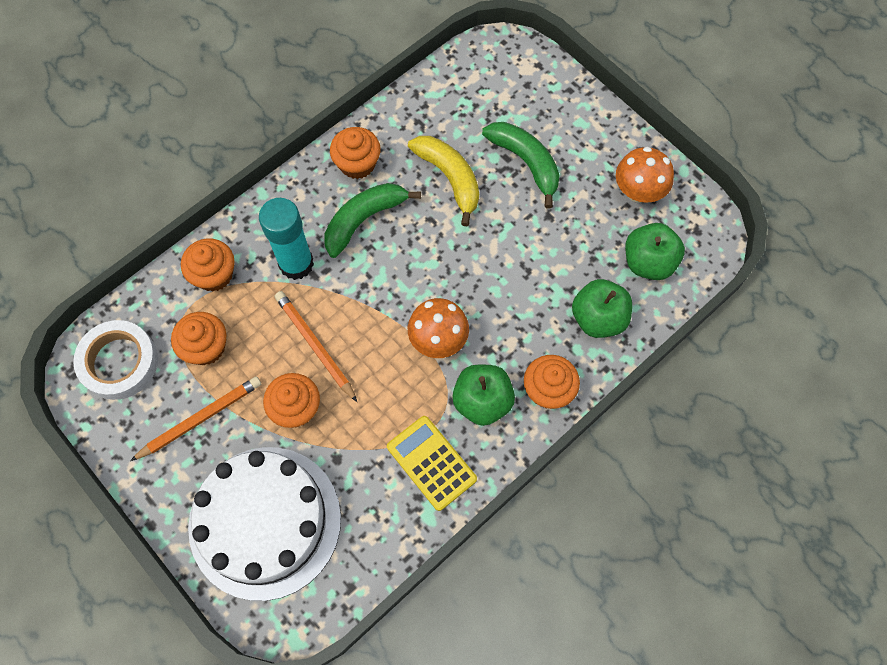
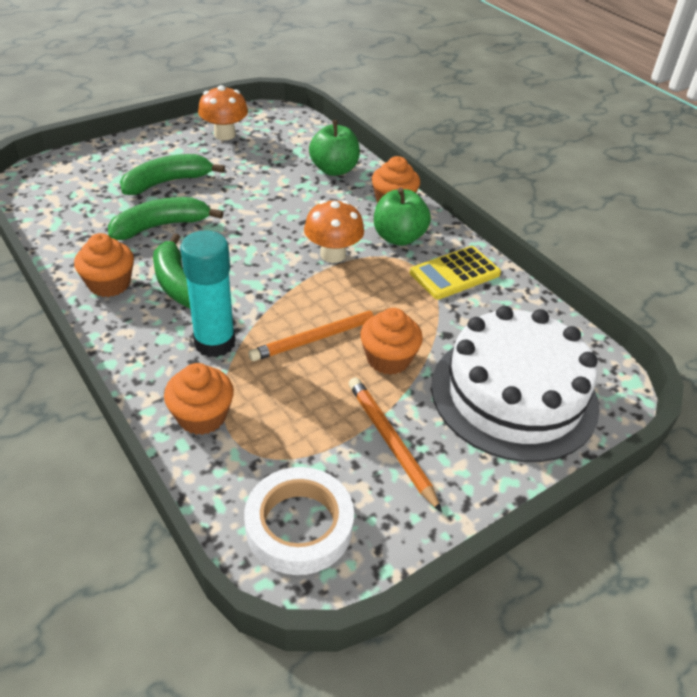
camera: 85 degrees left, 25 degrees down
orange cupcake [171,312,227,365] -> none
yellow banana [408,136,479,226] -> green banana [108,197,223,240]
green apple [625,223,685,280] -> none

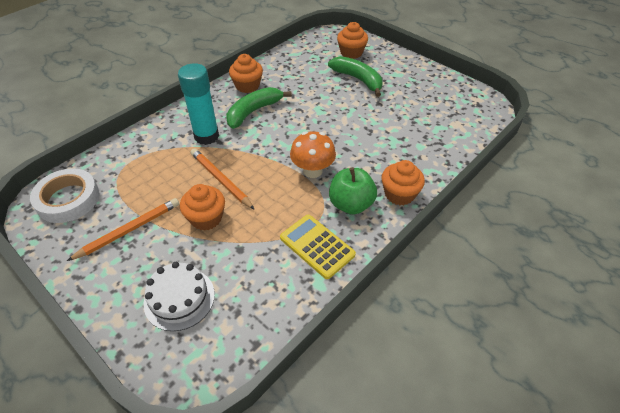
camera: 80 degrees right, 5 degrees up
green banana [108,197,223,240] -> none
orange cupcake [164,363,234,435] -> orange cupcake moved to [337,22,368,59]
orange mushroom [198,85,248,140] -> none
green apple [309,120,360,176] -> none
white cake [431,306,599,462] -> white cake [144,262,215,331], size x0.53

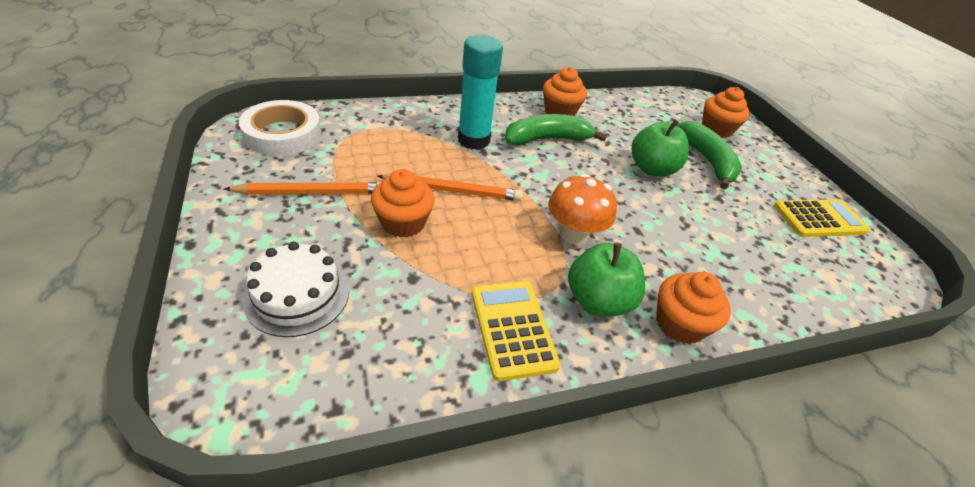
camera: 25 degrees right, 5 degrees down
orange pencil [191,148,255,210] -> orange pencil turned 105 degrees clockwise [377,174,523,201]
none -> green apple [631,119,689,177]
none -> yellow calculator [774,199,870,237]

